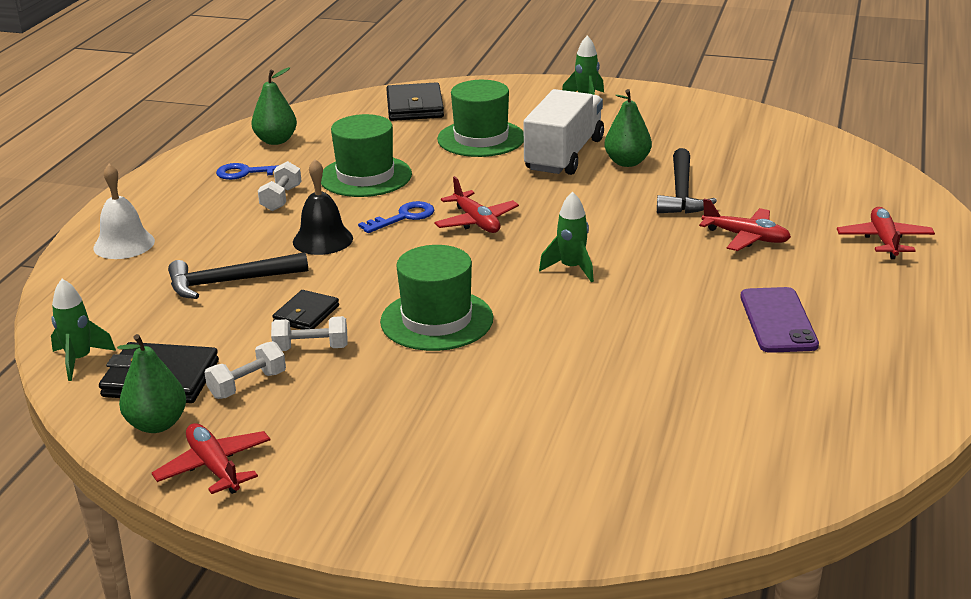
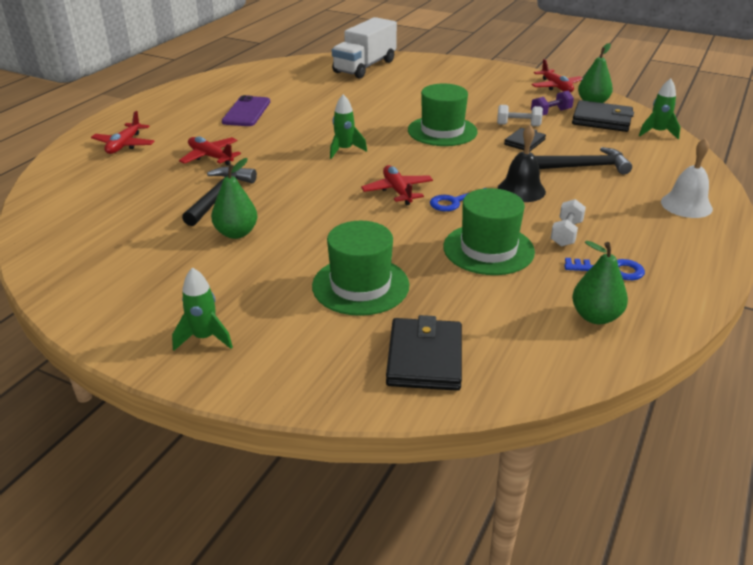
camera: 170 degrees left, 5 degrees up
white dumbbell [204,341,286,399] -> purple dumbbell [531,90,574,115]
white truck [523,89,604,175] -> white truck moved to [332,17,397,79]

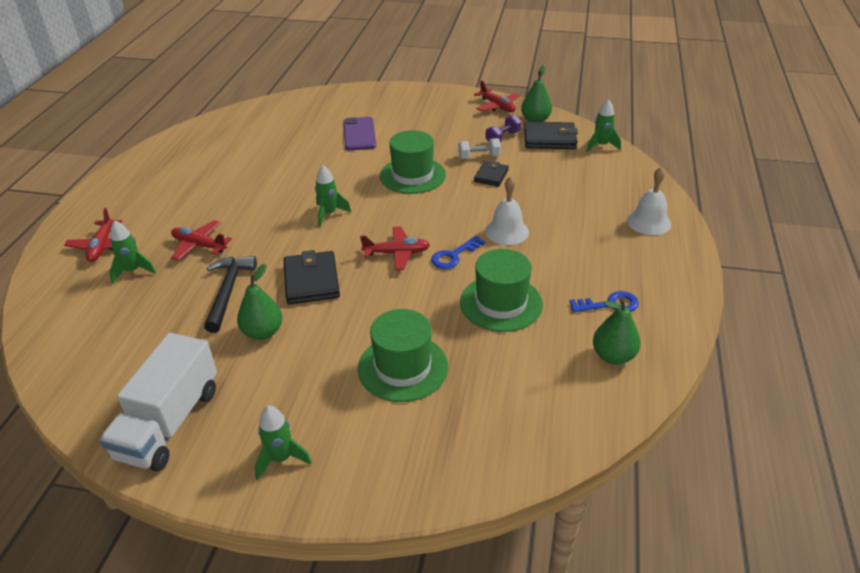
camera: 15 degrees left, 5 degrees up
purple phone [222,95,270,126] -> purple phone moved to [343,117,376,151]
white truck [332,17,397,79] -> white truck moved to [99,333,217,471]
red plane [361,165,433,205] -> red plane turned 120 degrees clockwise [360,226,430,270]
black wallet [386,315,462,391] -> black wallet moved to [283,250,340,305]
black bell [498,125,546,202] -> white bell [485,176,529,245]
black hammer [535,147,632,175] -> none
white dumbbell [551,199,586,247] -> none
none -> green rocket [109,221,156,284]

